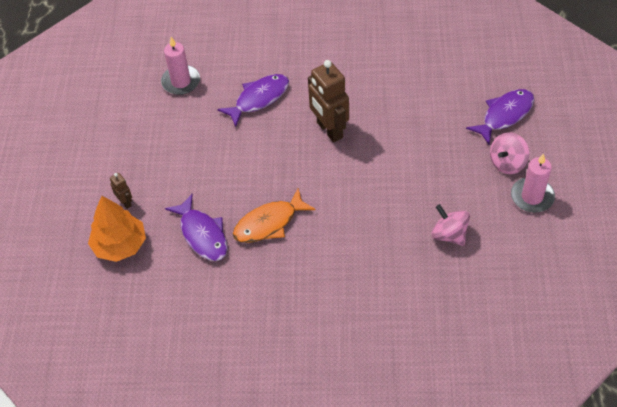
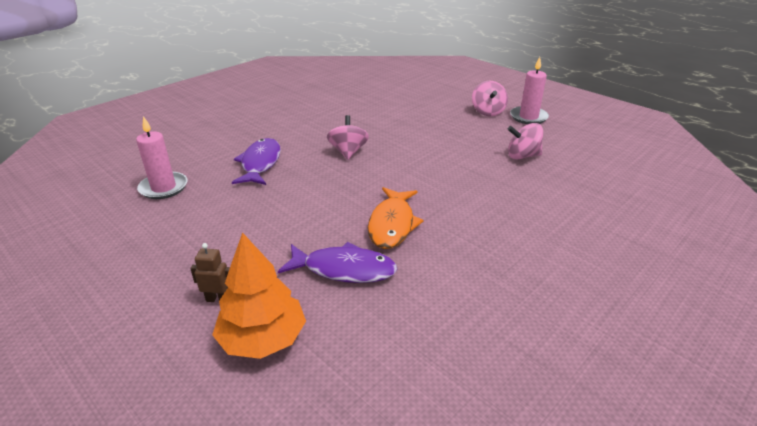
camera: 50 degrees left, 20 degrees down
brown robot [308,60,349,143] -> pink spinning top [327,115,369,160]
purple fish [466,89,534,145] -> none

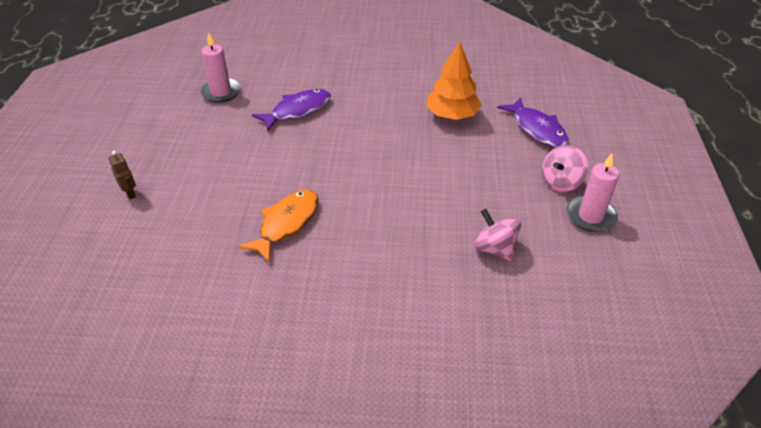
camera: 50 degrees right, 10 degrees up
orange tree [212,232,306,359] -> orange tree moved to [426,41,482,120]
purple fish [278,242,398,283] -> purple fish moved to [497,98,569,147]
pink spinning top [327,115,369,160] -> none
orange fish [368,187,424,249] -> orange fish turned 150 degrees clockwise [238,190,319,262]

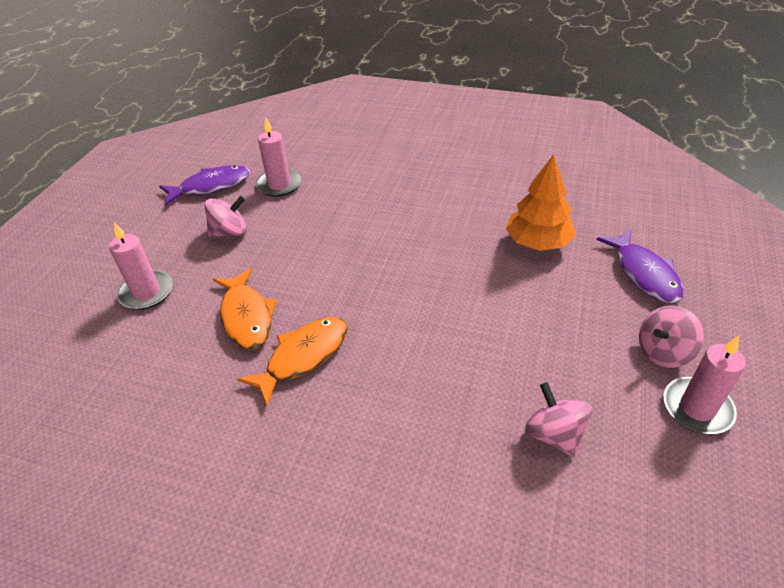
camera: 15 degrees right, 0 degrees up
brown robot [109,151,136,199] -> pink candle [109,222,173,310]
purple fish [252,89,331,131] -> purple fish moved to [159,165,250,206]
none -> pink spinning top [204,196,247,238]
none -> orange fish [213,268,277,349]

